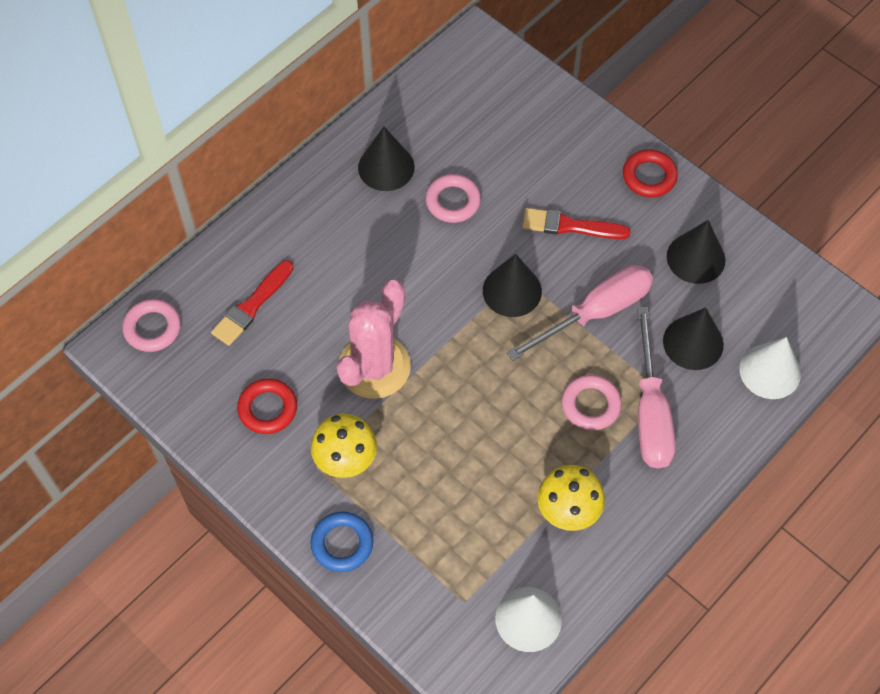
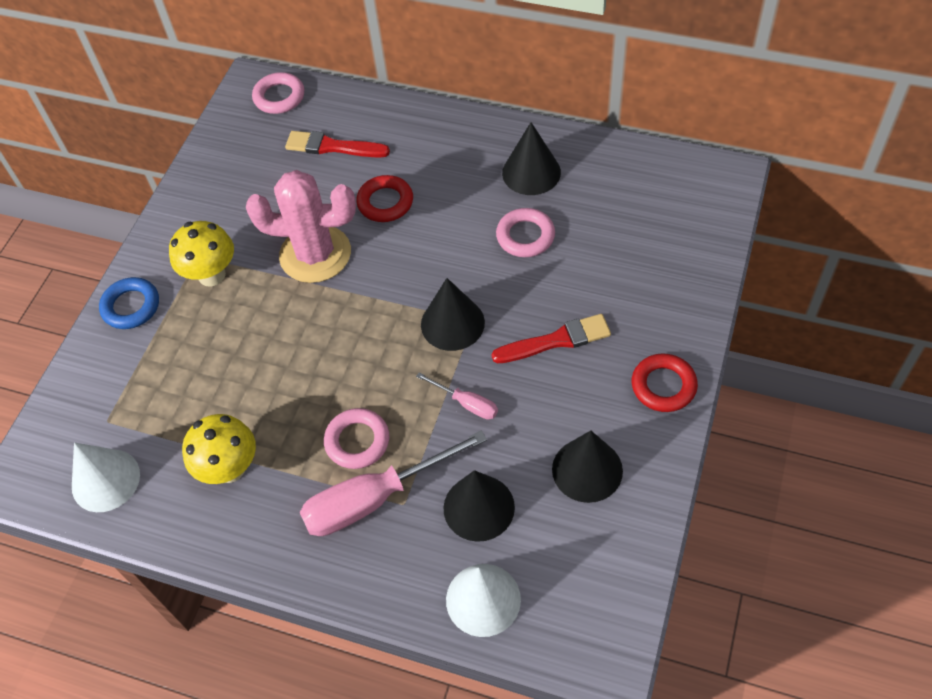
camera: 70 degrees right, 5 degrees down
red ring [237,378,297,434] -> red ring moved to [356,175,413,222]
pink screwdriver [507,265,653,361] -> pink screwdriver [416,373,498,420], size x0.49
red brush [522,208,631,239] -> red brush turned 90 degrees clockwise [491,314,611,363]

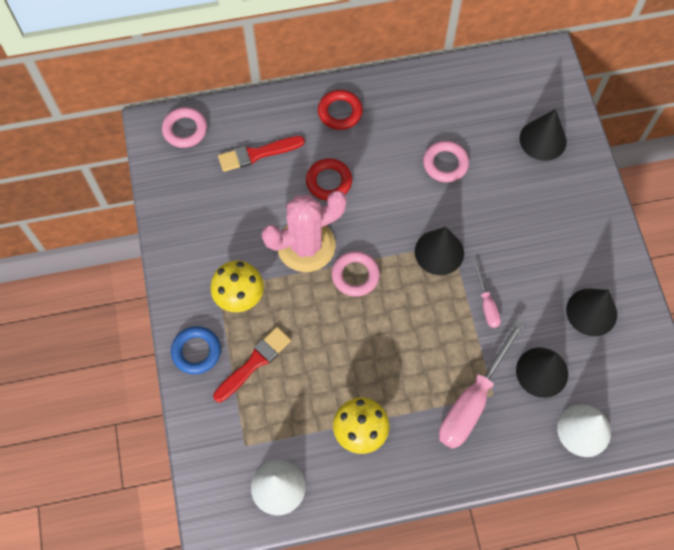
camera: 35 degrees left, 10 degrees up
pink ring [324,408,389,469] -> pink ring moved to [332,251,380,297]
pink screwdriver [416,373,498,420] -> pink screwdriver turned 75 degrees clockwise [474,263,501,328]
red brush [491,314,611,363] -> red brush moved to [213,327,291,402]
black cone [502,122,561,195] -> black cone moved to [520,109,567,161]
red ring [632,353,698,412] -> red ring moved to [318,90,363,130]

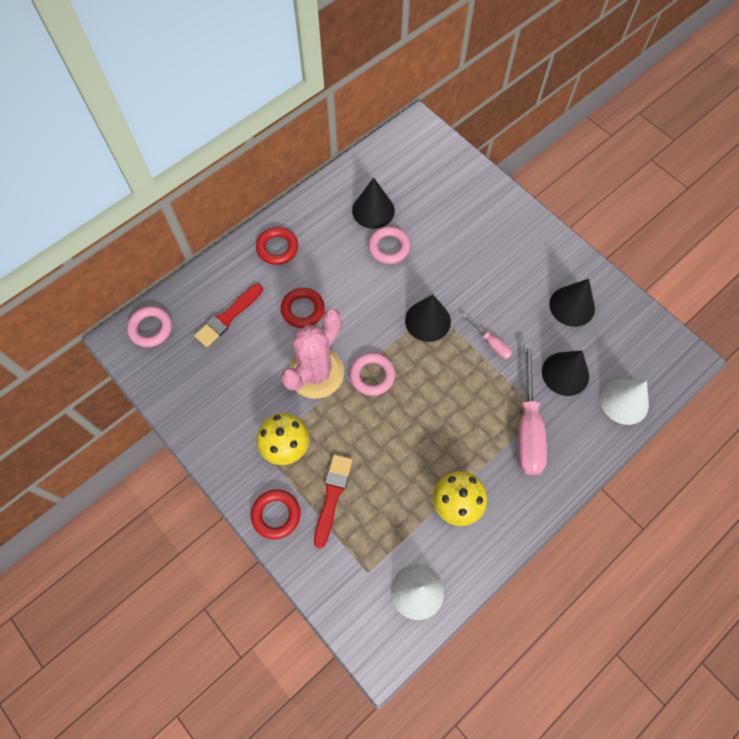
camera: 30 degrees left, 0 degrees up
blue ring [171,326,221,374] -> red ring [251,489,300,539]
black cone [520,109,567,161] -> black cone moved to [352,178,395,229]

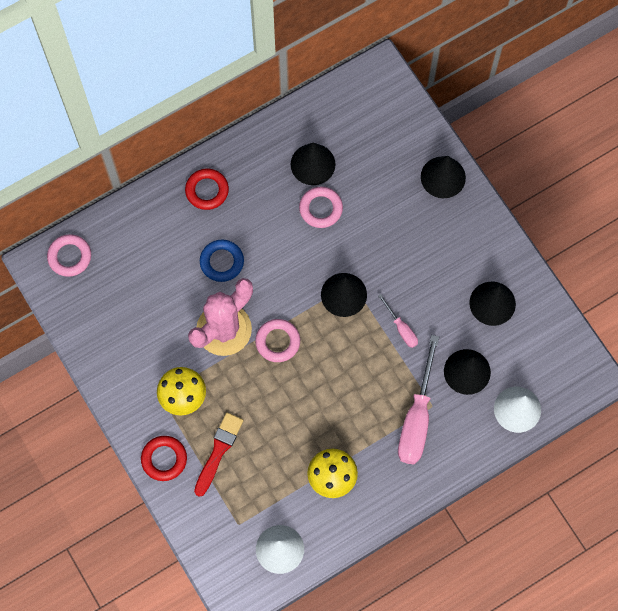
camera: 10 degrees right, 5 degrees up
red brush [194,284,263,347] -> none
red ring [281,288,325,328] -> blue ring [200,240,244,282]
none -> black cone [421,156,466,198]

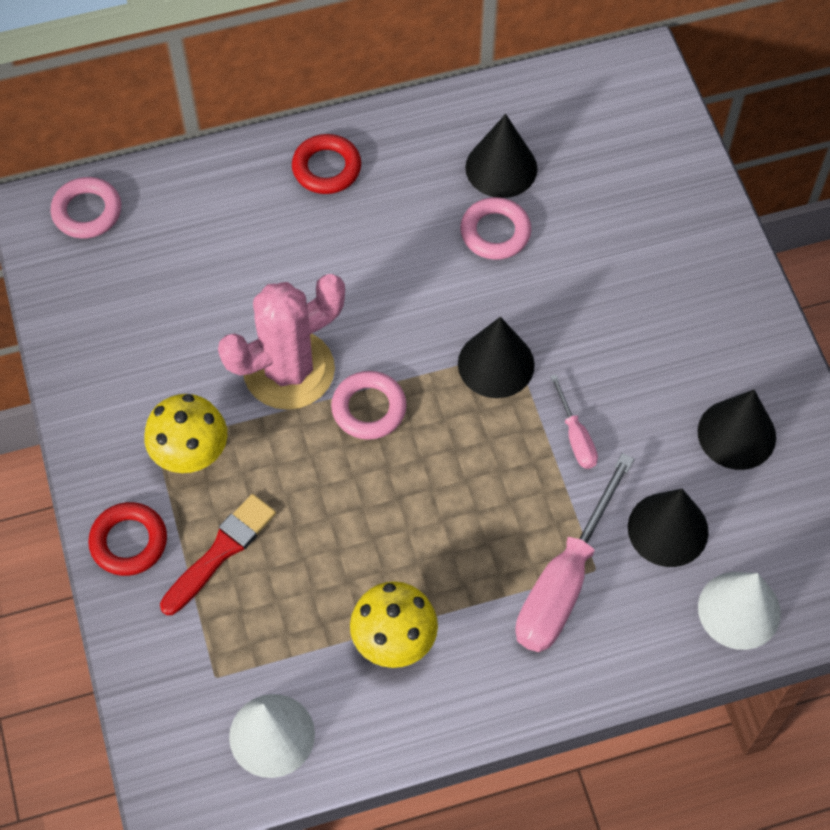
camera: 15 degrees right, 10 degrees down
blue ring [200,240,244,282] -> none
black cone [421,156,466,198] -> none

